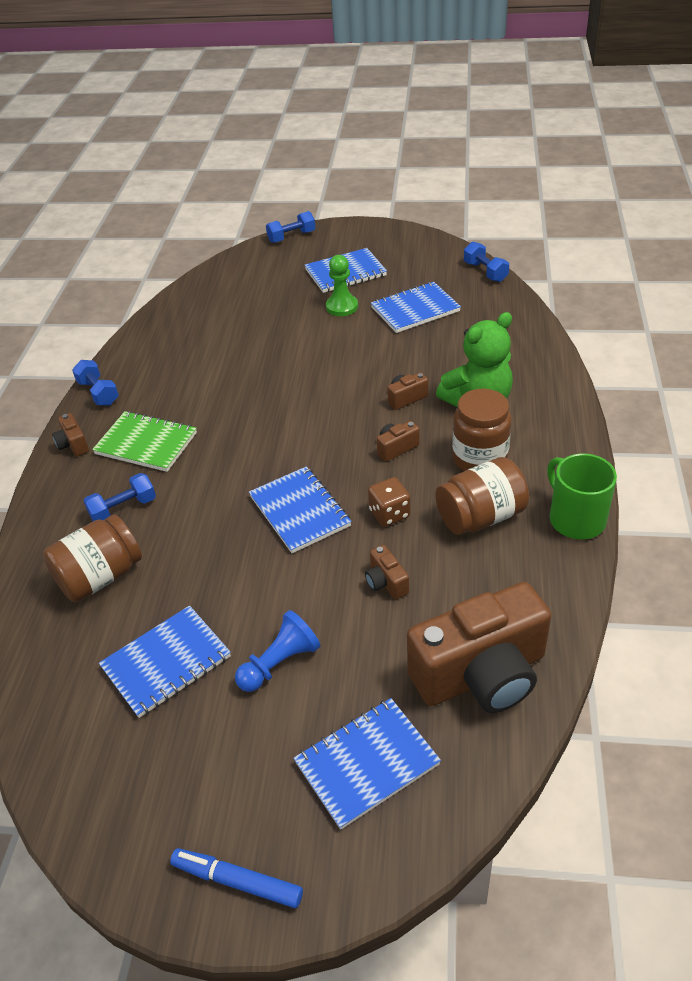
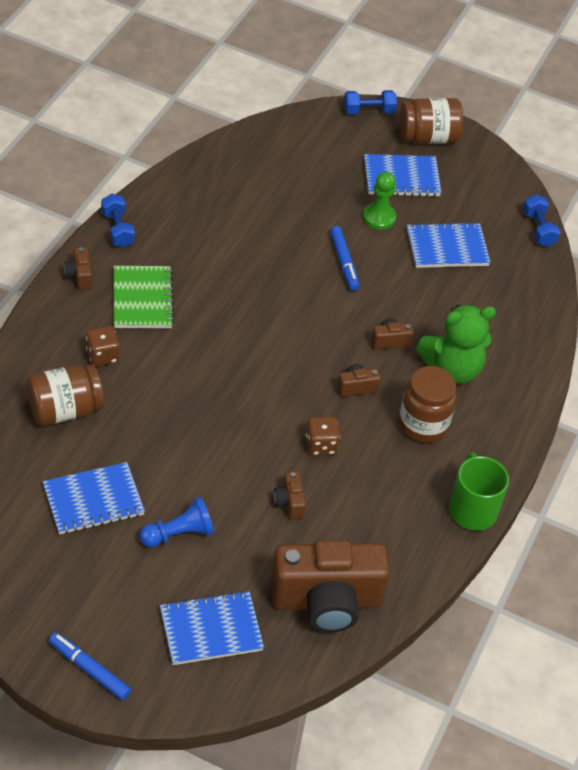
camera: 10 degrees right, 5 degrees up
blue dumbbell [83,473,156,521] -> brown dice [86,326,120,367]
green notebook [92,411,197,472] -> green notebook turned 45 degrees clockwise [114,266,174,328]
blue notebook [249,466,352,553] -> none
brown jar [435,457,529,535] -> brown jar moved to [399,98,463,144]
none -> blue marker [330,226,360,291]

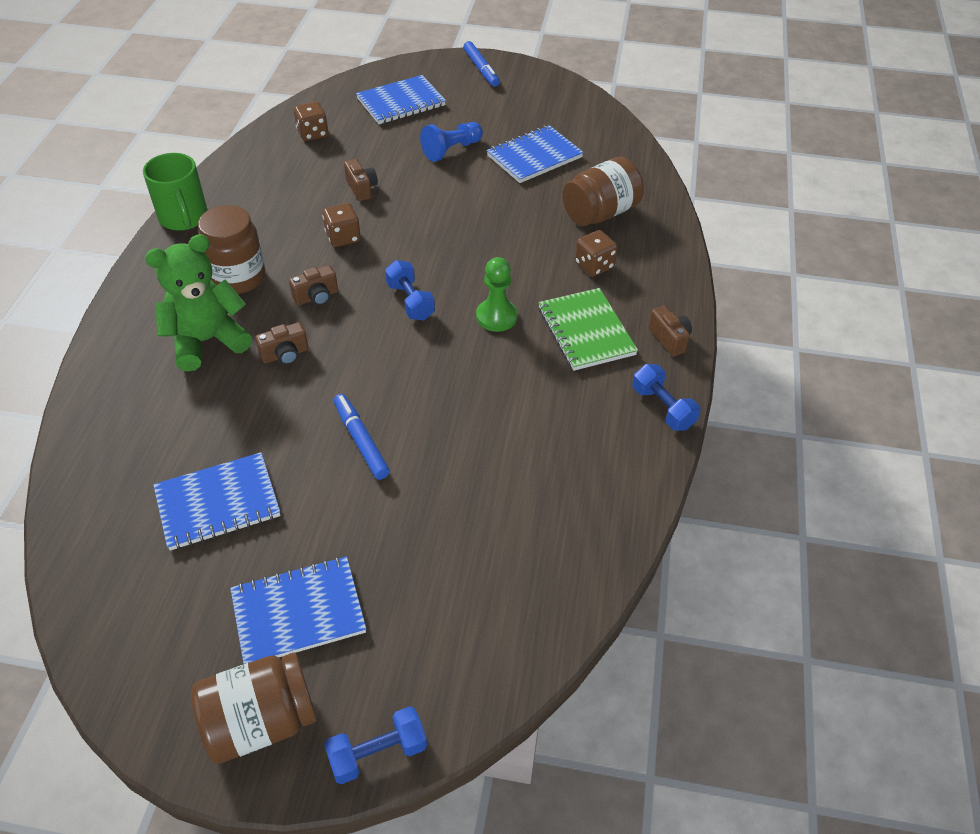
camera: 170 degrees right, 0 degrees up
blue marker [49,632,131,700] -> blue marker turned 45 degrees clockwise [463,41,500,87]
brown camera [271,540,390,632] -> brown dice [294,102,328,141]
green pawn [363,172,396,230] -> green pawn moved to [476,257,518,332]
blue dumbbell [523,194,560,247] -> blue dumbbell moved to [385,260,435,320]

